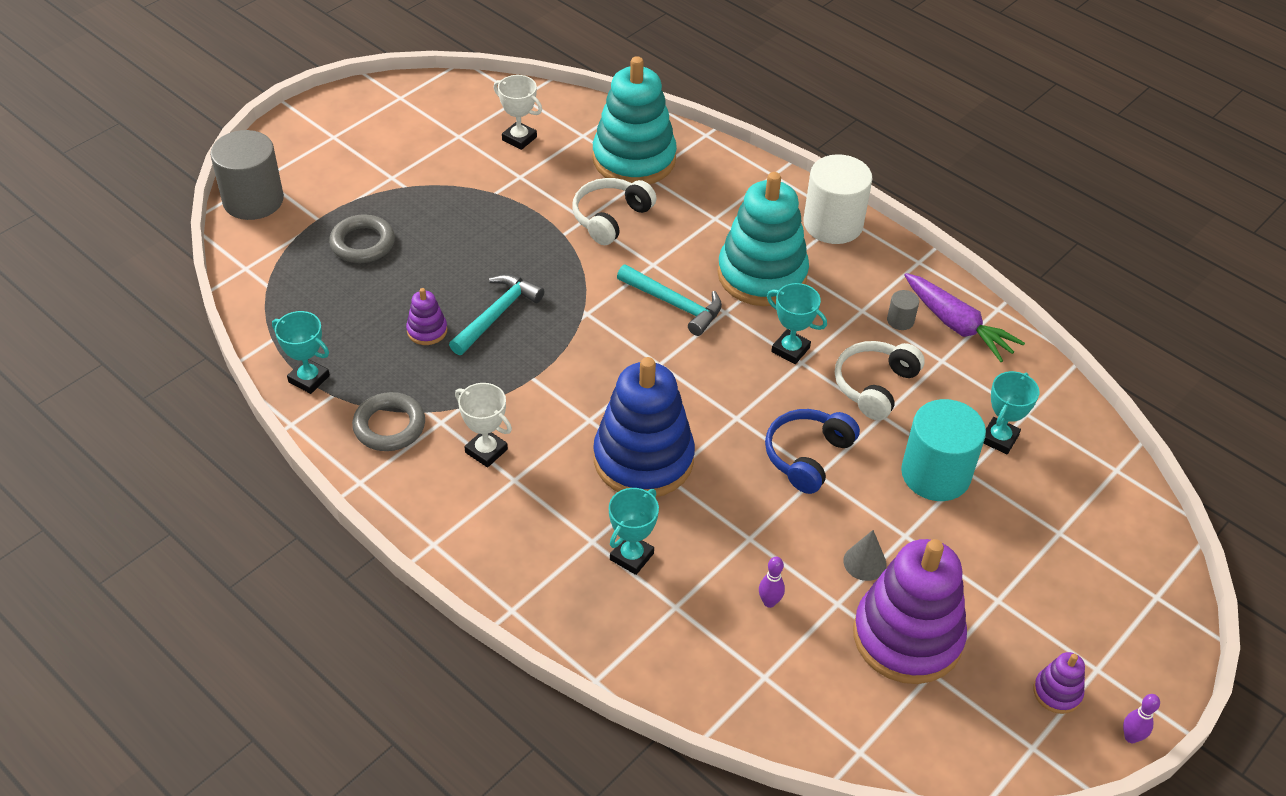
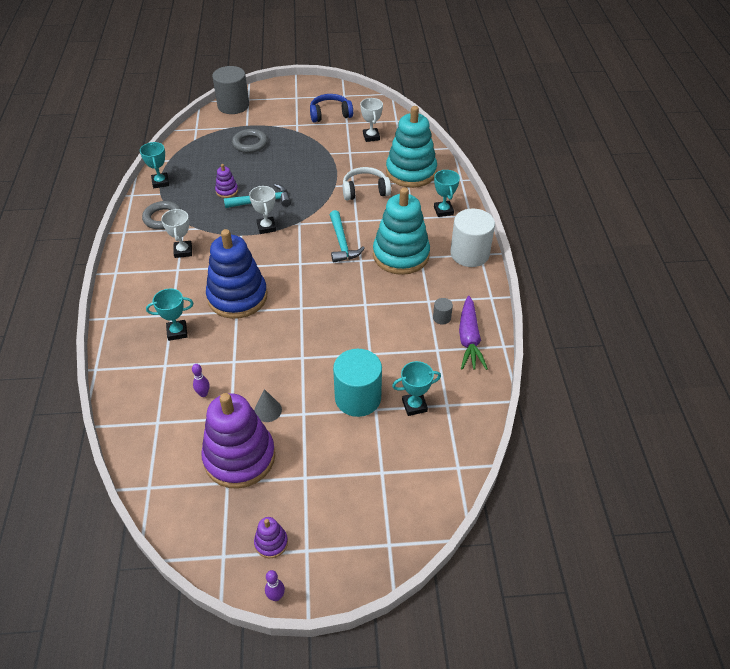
camera: 45 degrees right, 0 degrees up
blue headphones [765,409,860,494] -> blue headphones moved to [310,94,353,123]
turquoise trophy [767,283,827,364] -> turquoise trophy moved to [434,170,460,217]
white headphones [835,341,925,420] -> none
none -> white trophy [249,186,276,234]

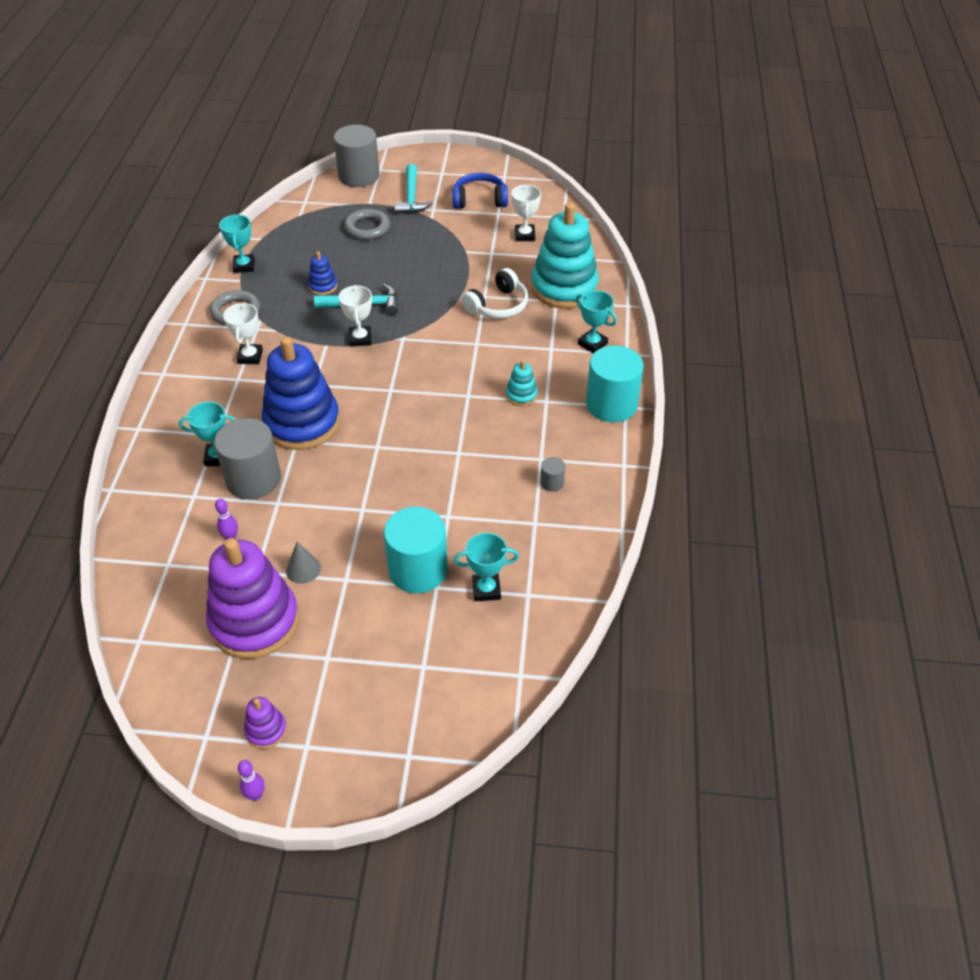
camera: 10 degrees right, 0 degrees up
purple stacking toy [215,164,238,198] -> blue stacking toy [308,251,337,295]
turquoise hammer [330,210,365,263] -> turquoise hammer moved to [395,164,432,214]
white headphones [343,167,391,200] -> white headphones turned 135 degrees clockwise [461,268,528,318]
turquoise stacking toy [373,188,430,275] -> turquoise stacking toy [506,360,538,406], size x0.43
turquoise trophy [434,170,460,217] -> turquoise trophy turned 45 degrees counterclockwise [576,290,617,353]
white cylinder [450,208,495,267] -> turquoise cylinder [586,345,644,422]
purple carrot [459,296,488,370] -> none
none -> grey cylinder [214,418,281,500]

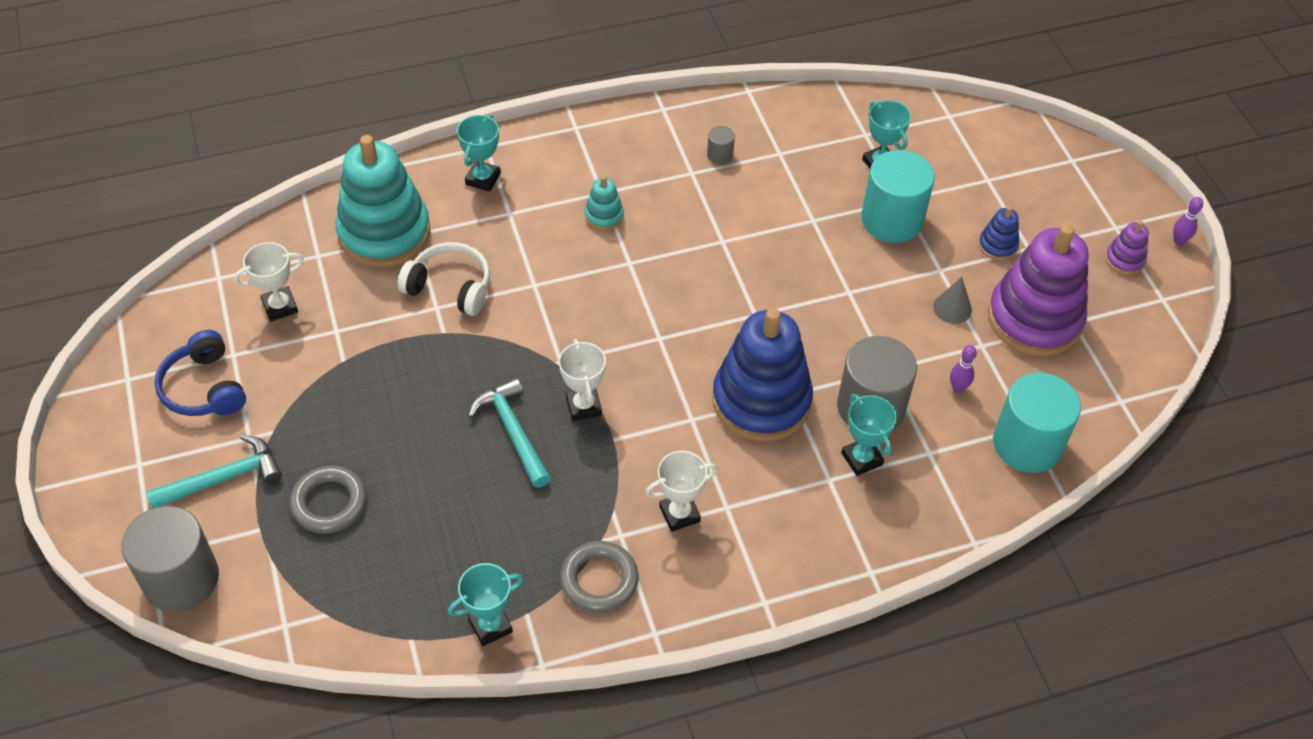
camera: 115 degrees left, 5 degrees up
blue stacking toy [308,251,337,295] -> blue stacking toy moved to [978,206,1019,261]
white trophy [339,285,372,347] -> white trophy turned 75 degrees counterclockwise [559,339,606,421]
turquoise cylinder [586,345,644,422] -> turquoise cylinder moved to [993,372,1081,473]

